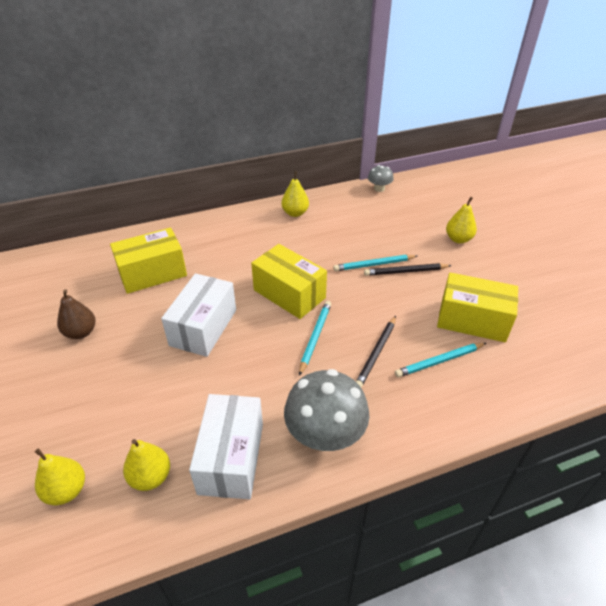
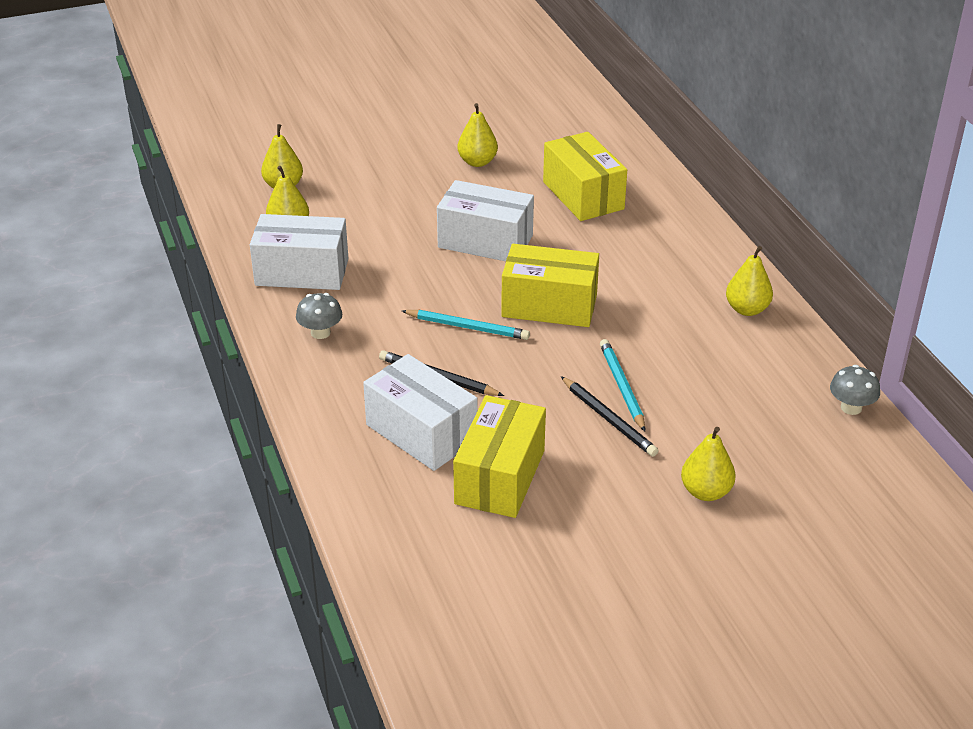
camera: 90 degrees right, 5 degrees down
brown pear [57,289,96,339] -> yellow pear [457,103,498,167]
yellow box [251,244,327,319] -> yellow box turned 60 degrees clockwise [501,244,599,327]
grey mushroom [284,369,370,451] -> grey mushroom [296,293,342,339], size x0.50
black pencil [364,263,452,276] -> black pencil turned 150 degrees clockwise [561,376,658,457]
turquoise pencil [395,343,486,378] -> white box [363,354,477,471]

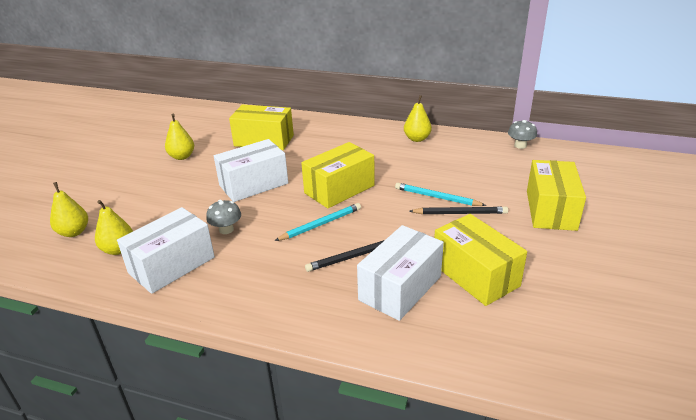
camera: 50 degrees left, 5 degrees down
grey mushroom [296,293,342,339] -> grey mushroom moved to [206,200,241,234]
white box [363,354,477,471] -> white box turned 45 degrees counterclockwise [357,225,444,321]
yellow pear [681,427,736,501] -> yellow box [527,160,586,231]

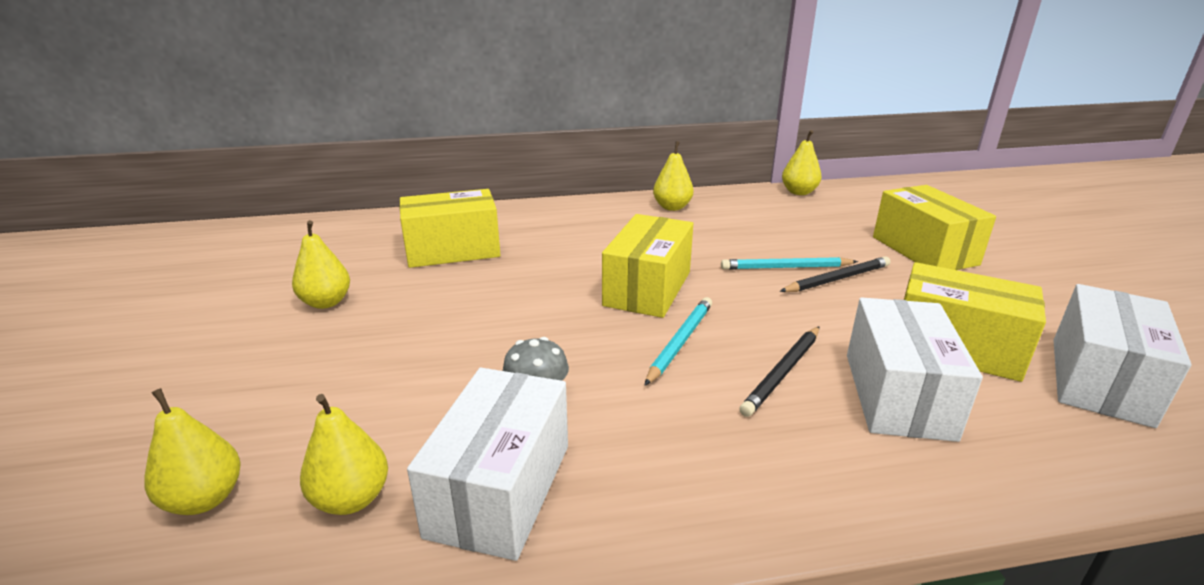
camera: 30 degrees left, 5 degrees down
white box [214,139,288,202] -> white box moved to [1054,284,1192,428]
grey mushroom [508,120,537,149] -> yellow pear [782,130,822,195]

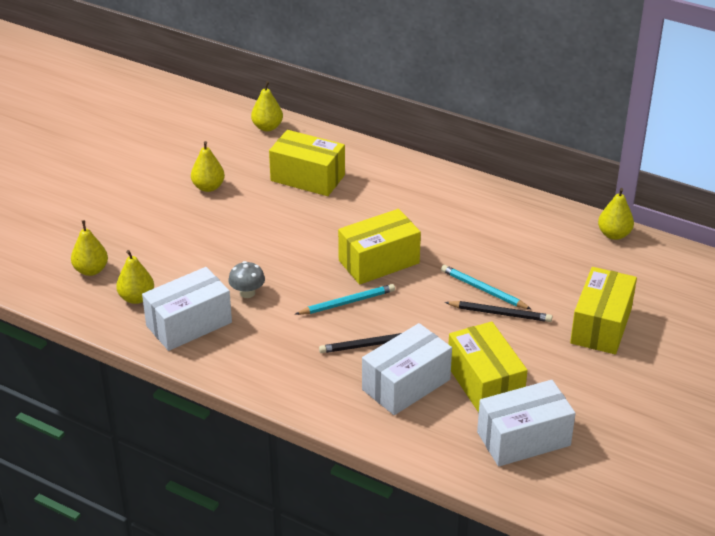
camera: 40 degrees right, 10 degrees up
yellow pear [653,141,693,211] -> yellow pear moved to [251,81,283,132]

